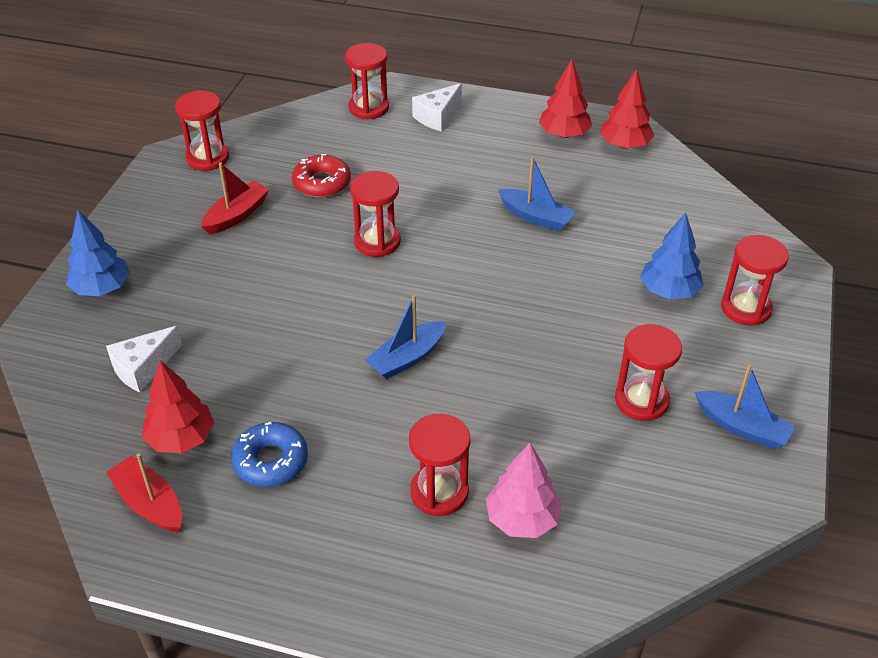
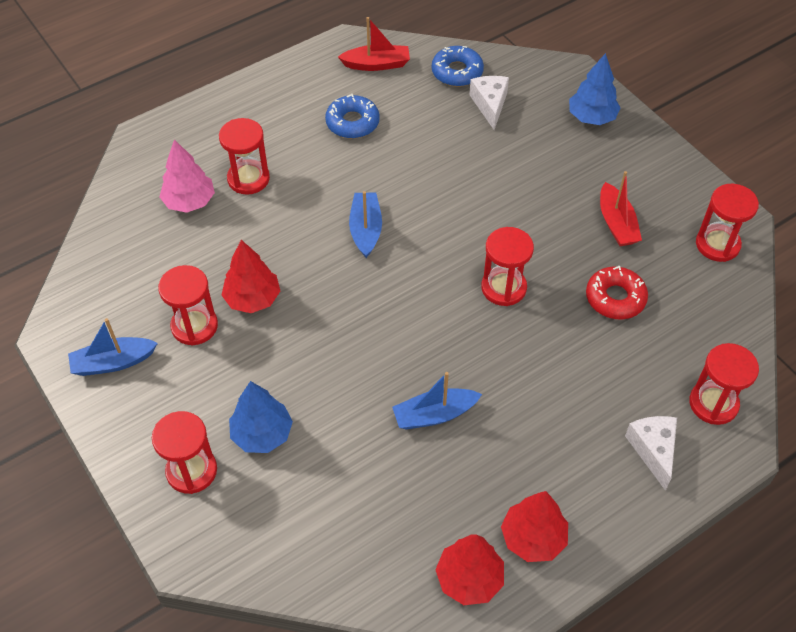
camera: 130 degrees right, 10 degrees up
red tree [142,361,214,453] -> red tree moved to [222,240,280,313]
none -> blue donut [432,46,484,87]

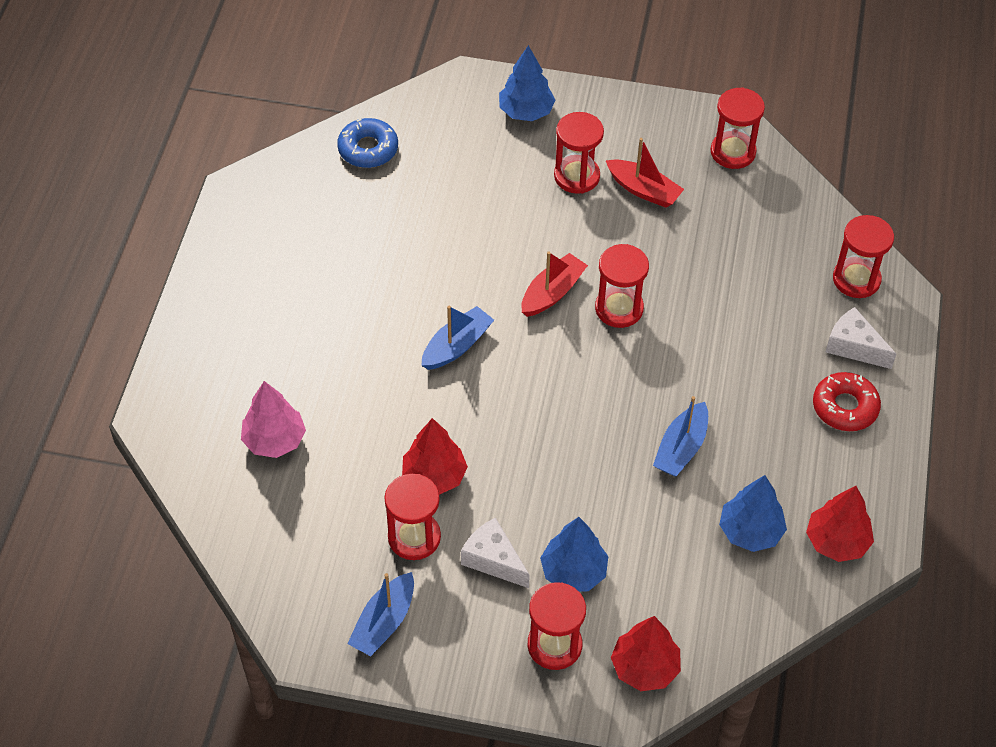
camera: 45 degrees left, 0 degrees up
red hourglass [219,118,270,195] -> red hourglass moved to [554,112,604,194]
blue donut [325,94,380,139] -> none
red boat [338,17,410,71] -> red boat moved to [521,251,588,317]
blue boat [349,191,382,258] -> blue boat turned 90 degrees clockwise [421,306,494,370]
white cheese [469,76,509,130] -> white cheese moved to [461,517,530,588]
red tree [501,491,568,562] -> red tree moved to [611,616,681,691]
red donut [586,266,648,319] -> red donut moved to [813,372,881,431]
none -> blue tree [719,475,787,552]

